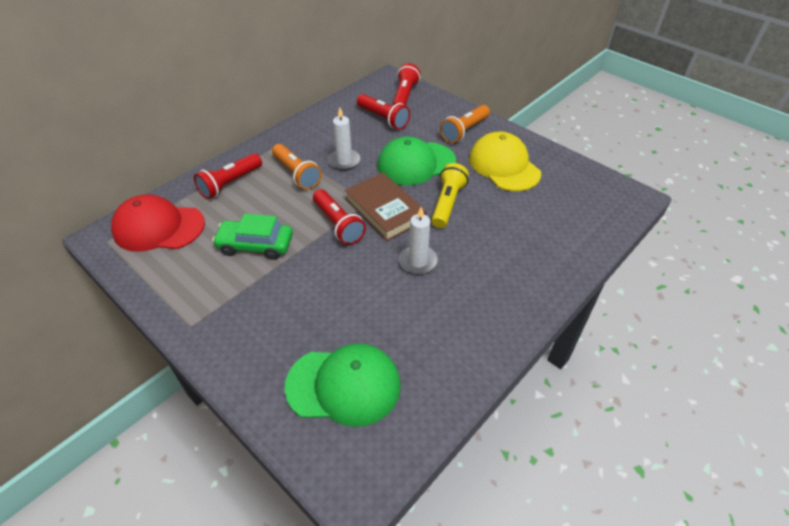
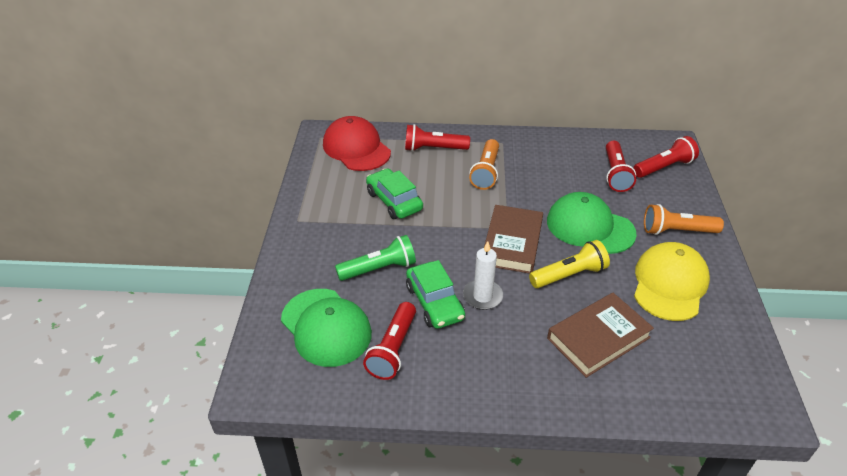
camera: 50 degrees right, 5 degrees down
red flashlight [313,189,366,245] -> red flashlight moved to [363,302,416,380]
white candle [328,107,361,170] -> none
none -> green flashlight [335,235,416,281]
none -> green car [406,260,465,329]
none -> brown book [547,293,654,378]

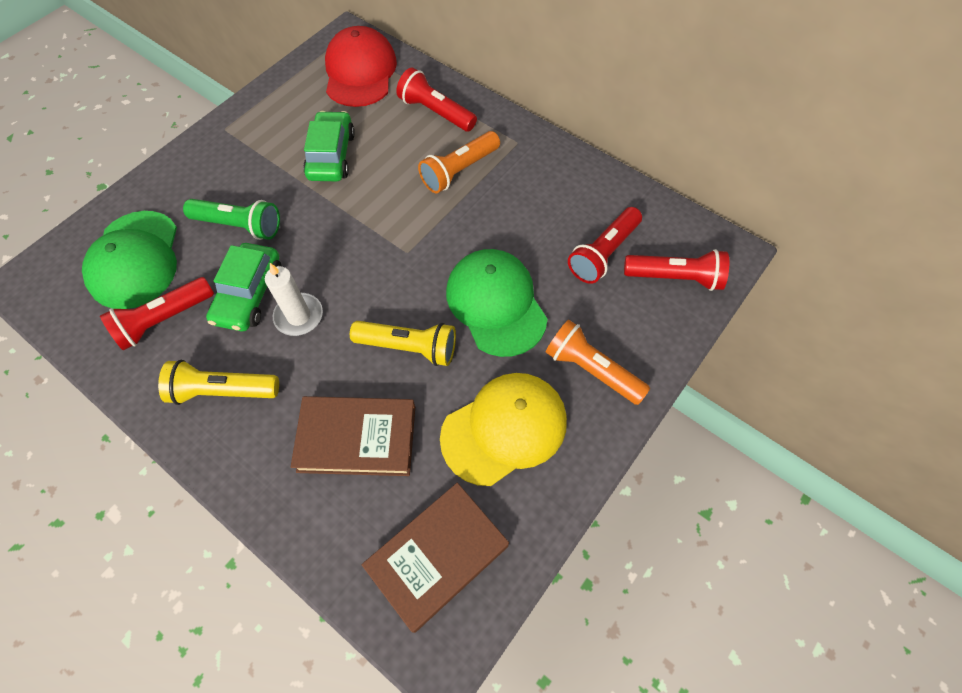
camera: 35 degrees right, 20 degrees up
brown book [484,205,543,274] -> brown book moved to [362,483,509,633]
none -> yellow flashlight [158,360,279,405]

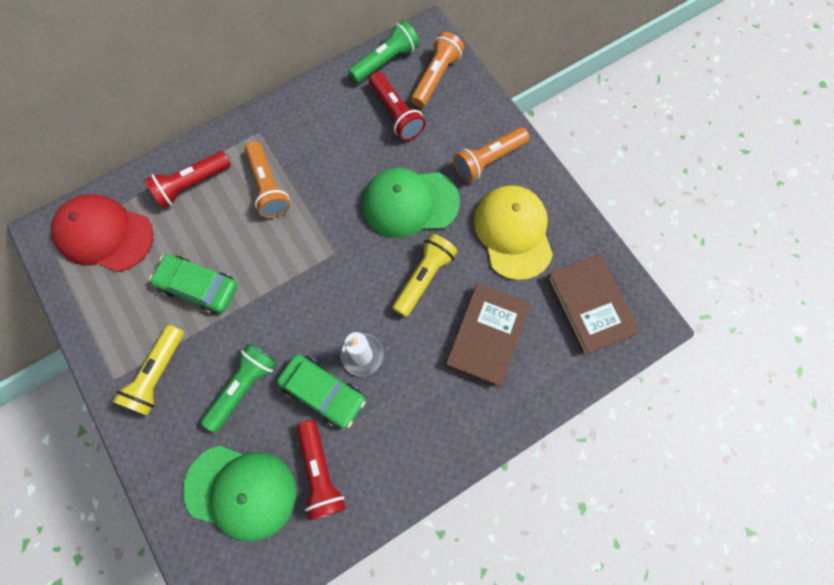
camera: 70 degrees left, 10 degrees up
yellow flashlight [158,360,279,405] -> yellow flashlight moved to [112,325,184,416]
red flashlight [624,249,729,291] -> orange flashlight [411,31,464,108]
none -> green flashlight [348,20,419,83]

